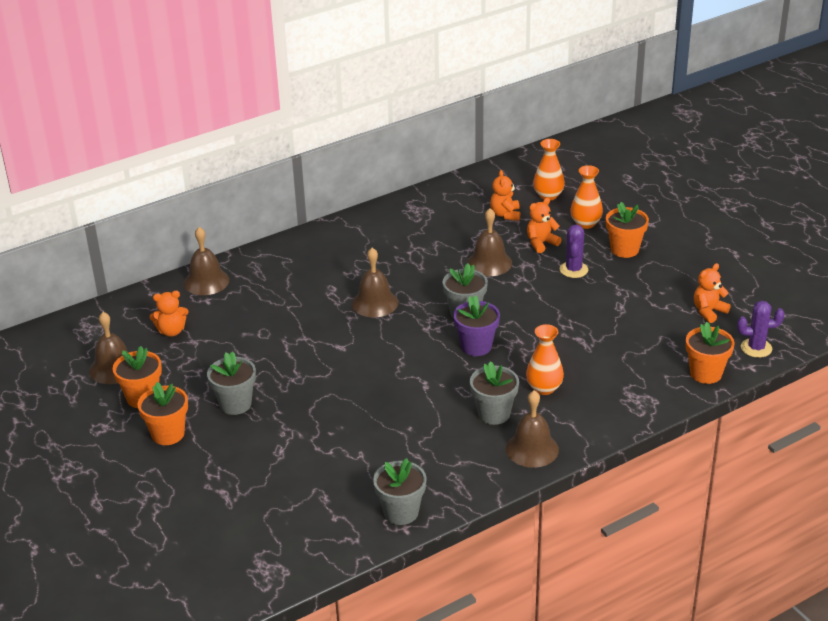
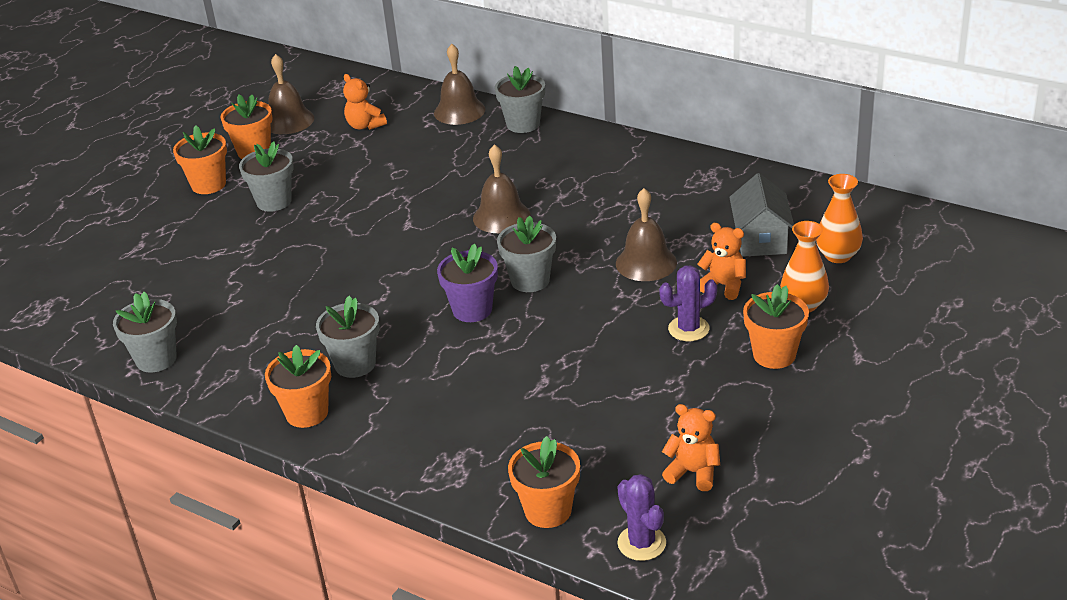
camera: 65 degrees right, 0 degrees up
orange teddy bear [490,170,520,221] -> grey house [729,173,794,257]
brown bell [506,390,559,468] -> orange flower pot [265,345,331,428]
orange vase [526,324,564,395] -> none
none -> grey flower pot [495,66,545,133]

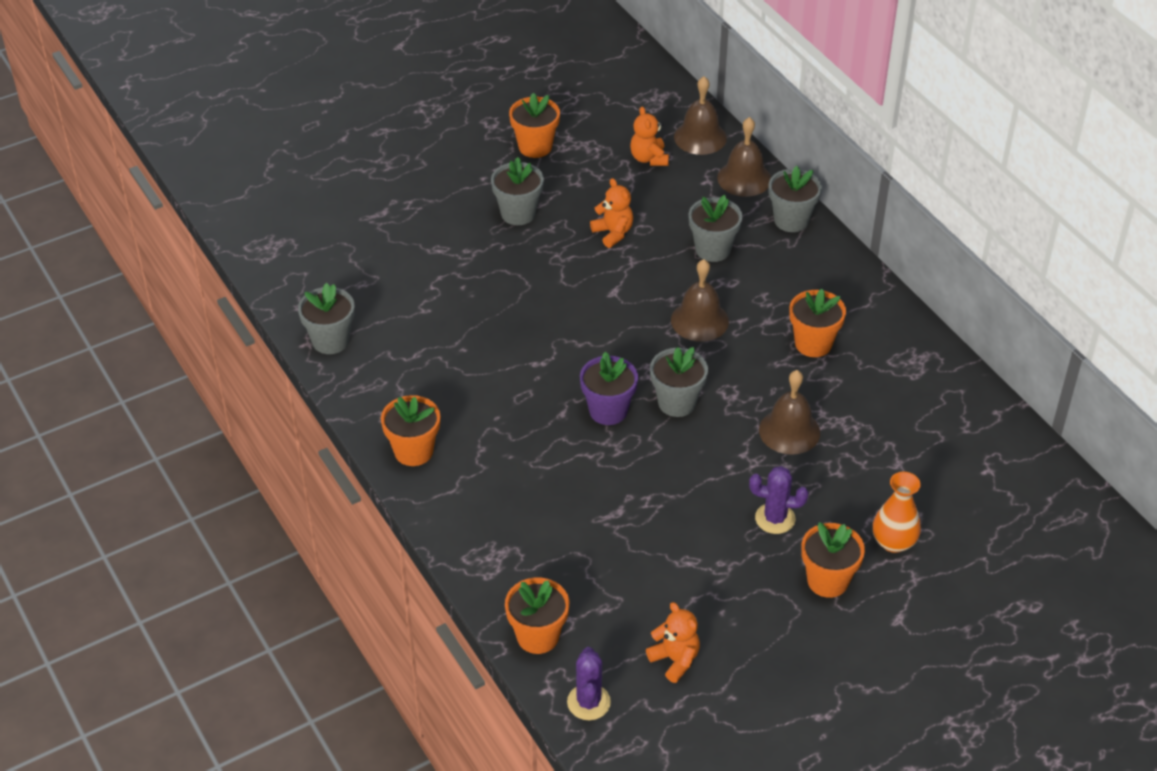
camera: 25 degrees right, 10 degrees up
orange flower pot [173,125,227,194] -> orange flower pot moved to [789,289,846,357]
brown bell [268,54,314,134] -> brown bell moved to [674,76,727,155]
grey flower pot [316,296,380,378] -> grey flower pot moved to [688,195,742,262]
orange teddy bear [697,223,746,300] -> orange teddy bear moved to [590,178,633,248]
grey house [729,173,794,257] -> none
orange vase [816,174,863,263] -> none

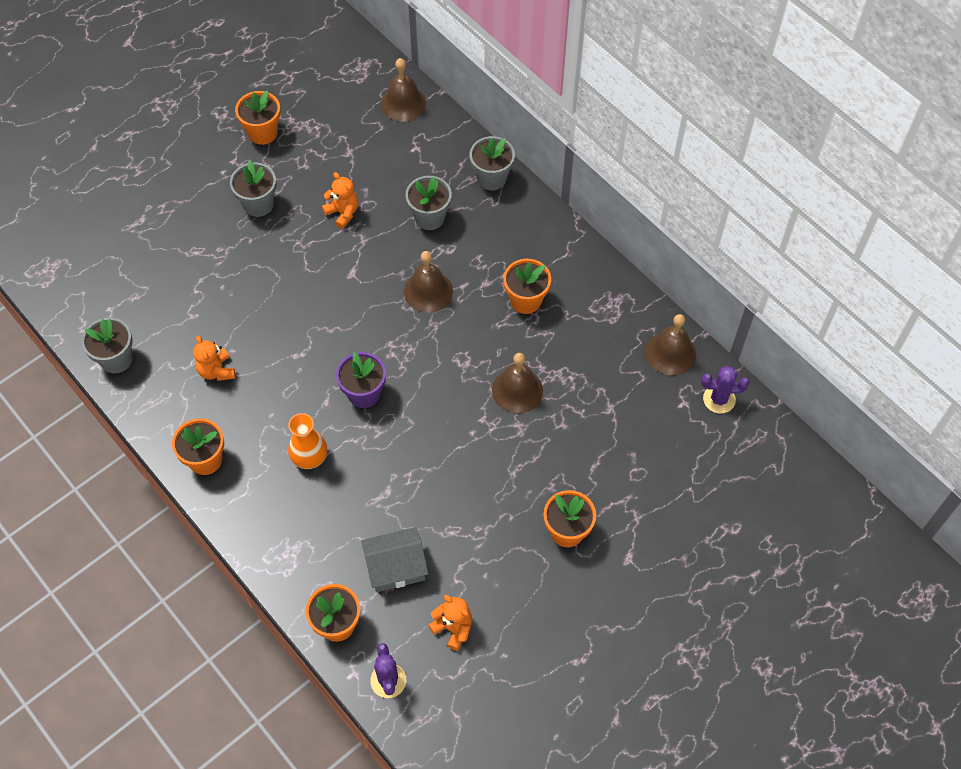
camera: 10 degrees left, 15 degrees up
orange teddy bear [630,106,669,166] -> orange teddy bear moved to [193,335,235,381]
grey flower pot [650,347,708,417] -> none
brown bell [717,117,771,197] -> brown bell moved to [646,314,696,375]
purple cactus [749,466,808,534] -> purple cactus moved to [701,366,749,414]
orange vase [873,472,921,553] -> orange vase moved to [288,413,327,469]
none -> grey house [361,527,428,592]

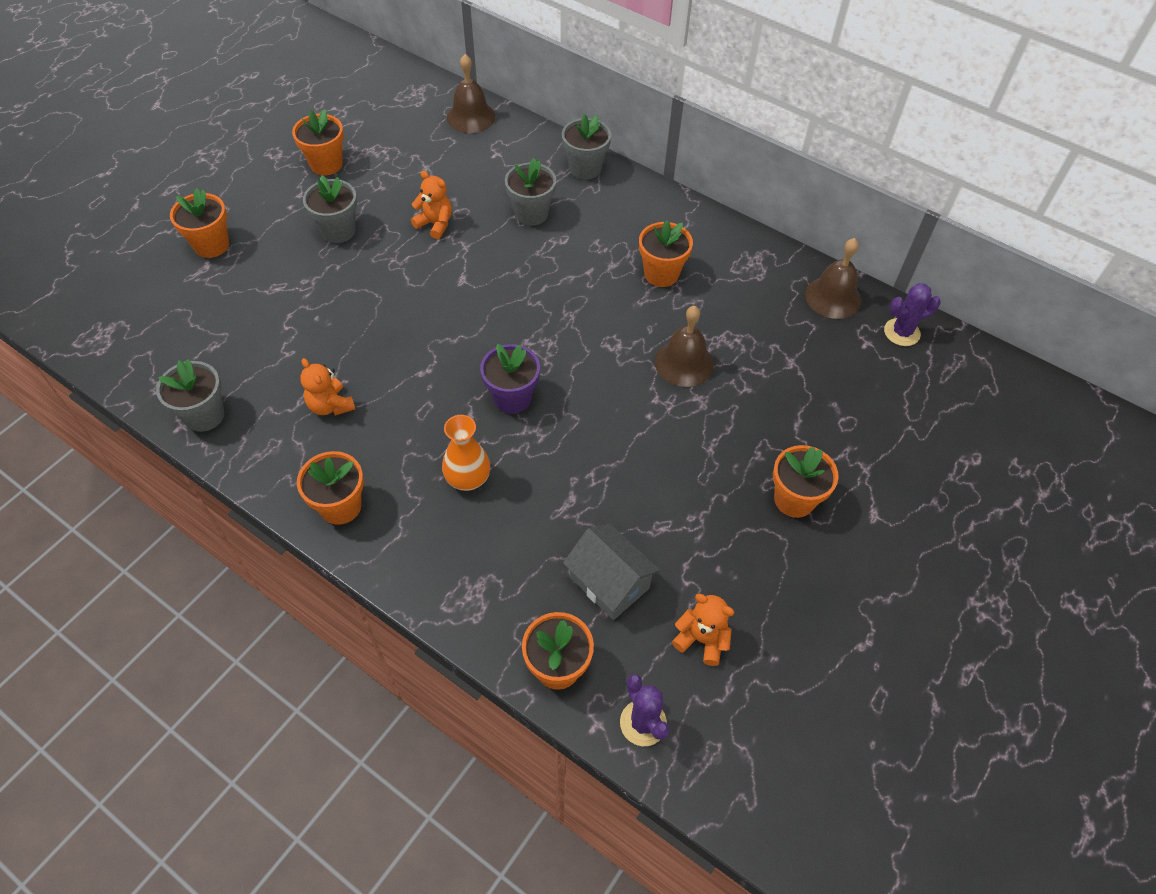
camera: 15 degrees left, 5 degrees down
grey house [361,527,428,592] -> grey house turned 75 degrees clockwise [563,524,660,620]
brown bell [404,251,453,313] -> none
none -> orange flower pot [170,188,229,258]

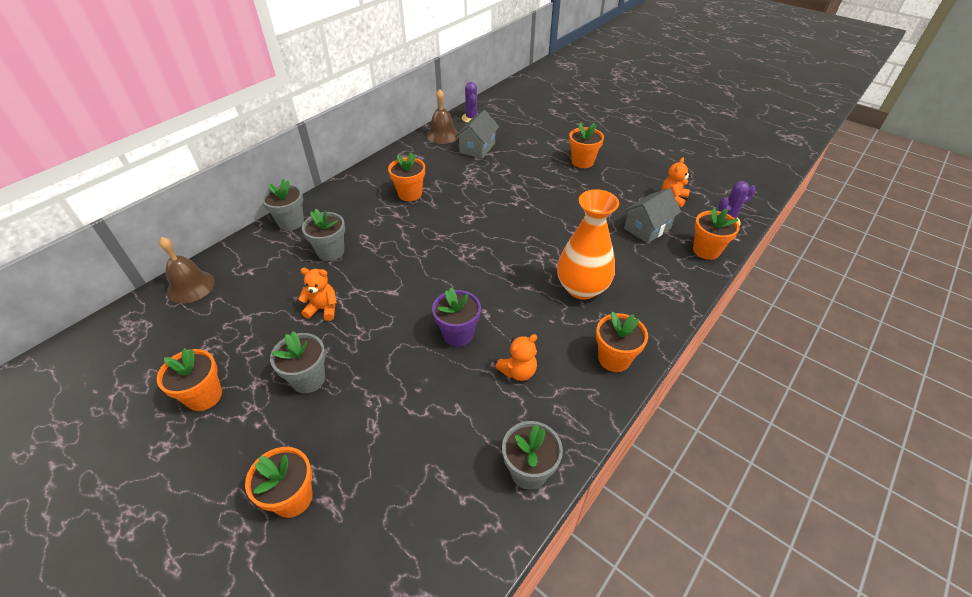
camera: 85 degrees left, 10 degrees down
orange teddy bear [411,171,452,239] -> orange teddy bear turned 60 degrees clockwise [298,268,337,321]
orange vase [442,415,490,491] -> orange vase [557,189,619,300], size x1.66
purple flower pot [480,344,540,414] -> purple flower pot moved to [432,287,481,347]
brown bell [655,306,714,387] -> none
none -> grey house [455,110,499,159]

